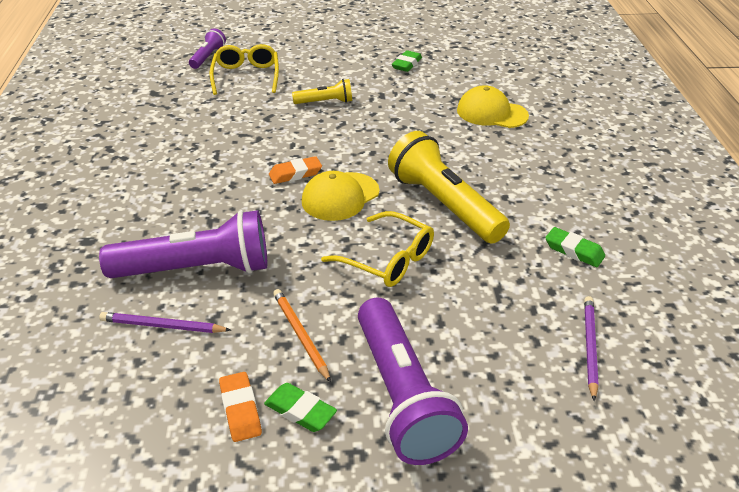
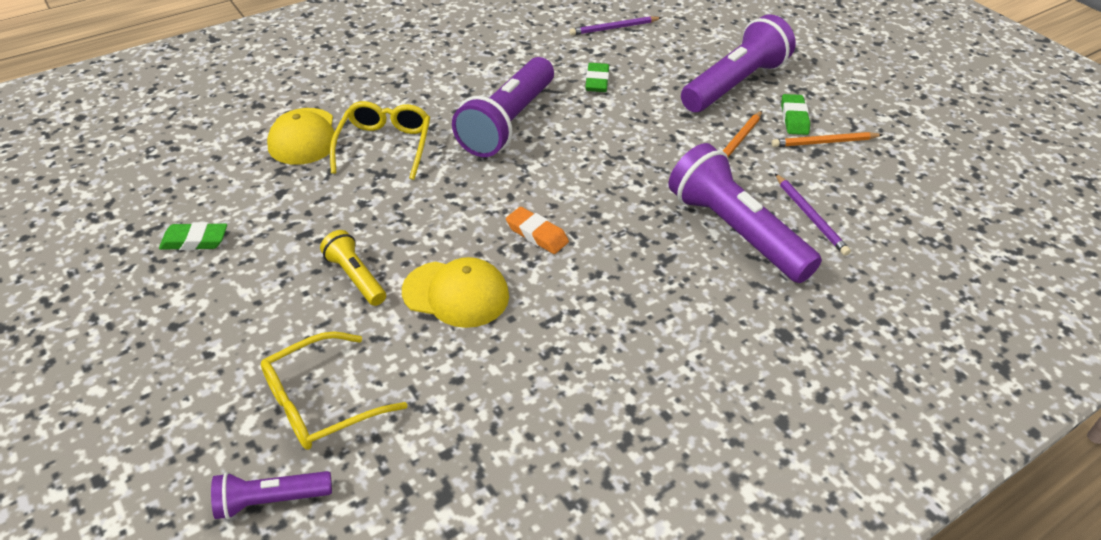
camera: 120 degrees left, 5 degrees up
orange eraser [219,372,262,442] -> orange pencil [772,132,883,147]
yellow cap [302,171,380,221] -> yellow cap moved to [402,257,509,328]
yellow glasses [321,211,434,287] -> yellow glasses moved to [330,101,430,180]
yellow flashlight [388,131,510,244] -> purple flashlight [452,57,554,157]
green eraser [545,227,605,267] -> green eraser moved to [585,63,609,92]

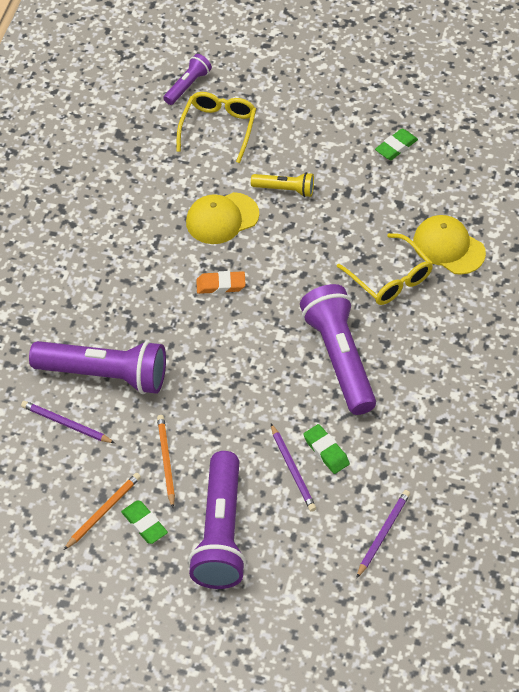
camera: 140 degrees right, 10 degrees up
none -> purple pencil [271,424,316,512]

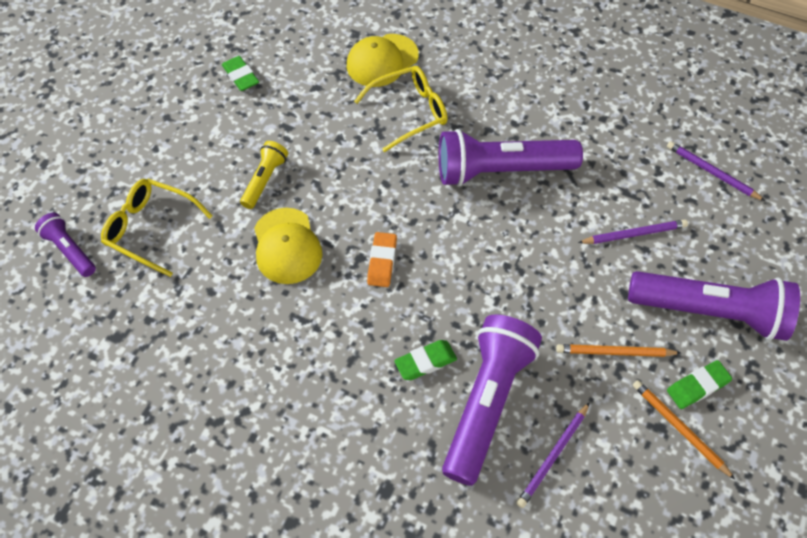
camera: 80 degrees left, 5 degrees up
green eraser [303,424,350,474] -> green eraser moved to [394,340,457,380]

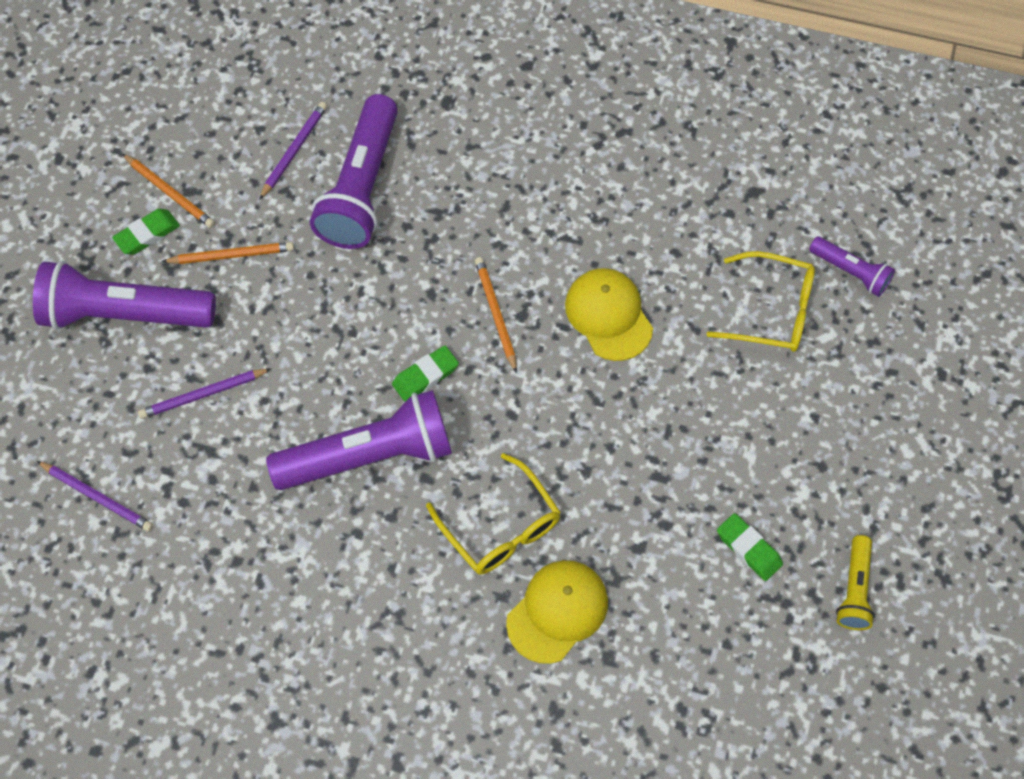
camera: 170 degrees right, 5 degrees up
yellow flashlight [240,141,288,209] -> yellow flashlight moved to [836,535,875,630]
yellow glasses [354,66,448,152] -> yellow glasses turned 90 degrees counterclockwise [426,453,561,574]
orange eraser [367,232,397,287] -> orange pencil [475,257,517,373]
green eraser [394,340,457,380] -> green eraser moved to [392,346,459,402]

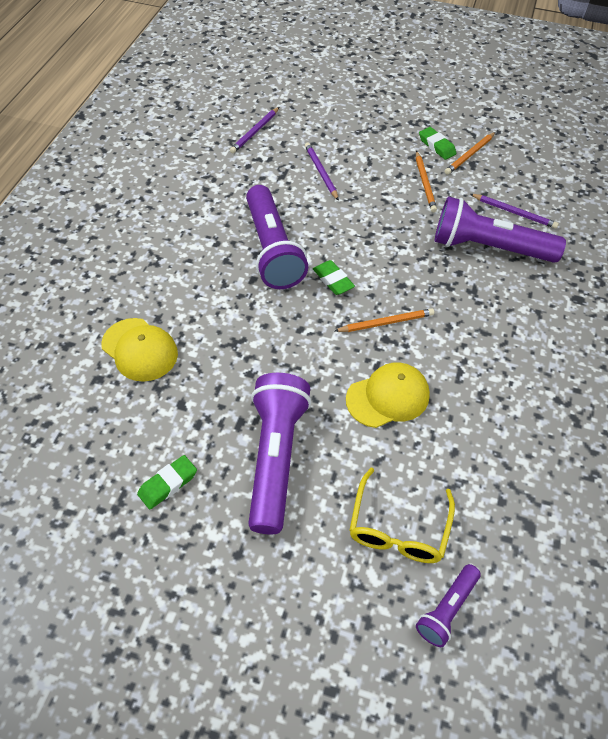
camera: 90 degrees right, 10 degrees down
purple flashlight [33,261,216,330] -> purple flashlight moved to [248,373,311,534]
yellow glasses [426,453,561,574] -> none
yellow flashlight [836,535,875,630] -> none

